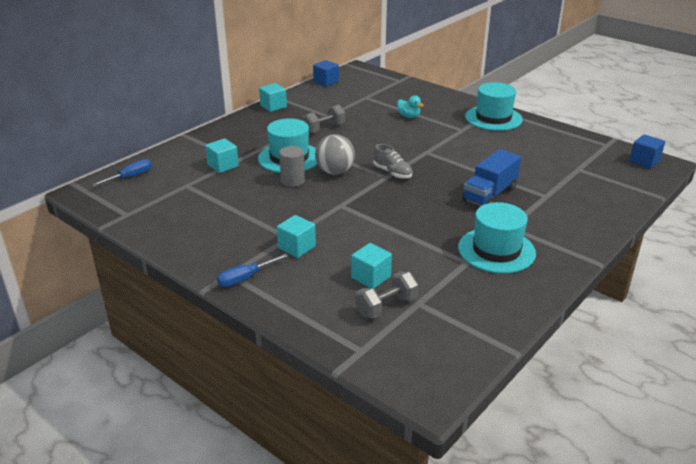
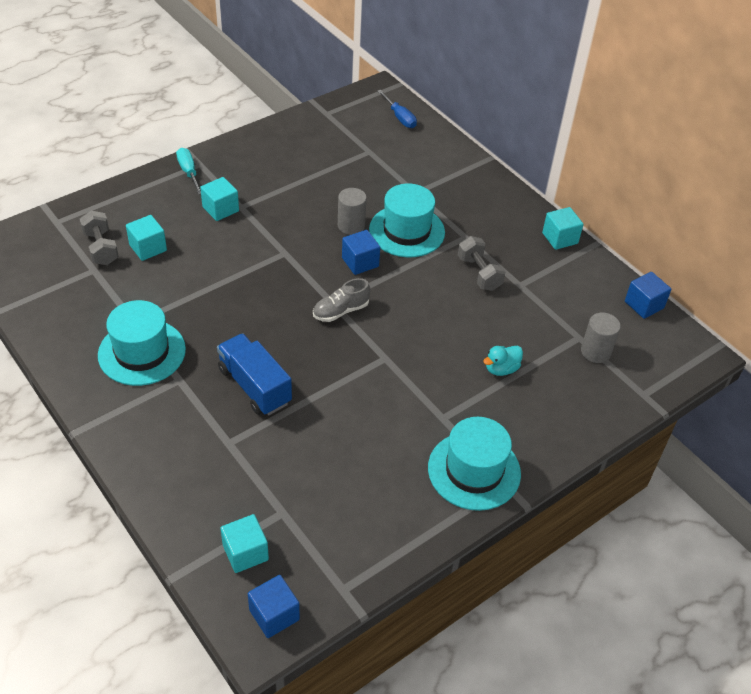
camera: 100 degrees right, 15 degrees up
turquoise cube [205,139,239,173] -> turquoise cube moved to [220,514,269,573]
blue screwdriver [217,254,288,287] -> turquoise screwdriver [176,148,201,195]
grey ball [315,134,355,175] -> blue cube [342,230,380,275]
none -> grey cylinder [581,313,621,363]

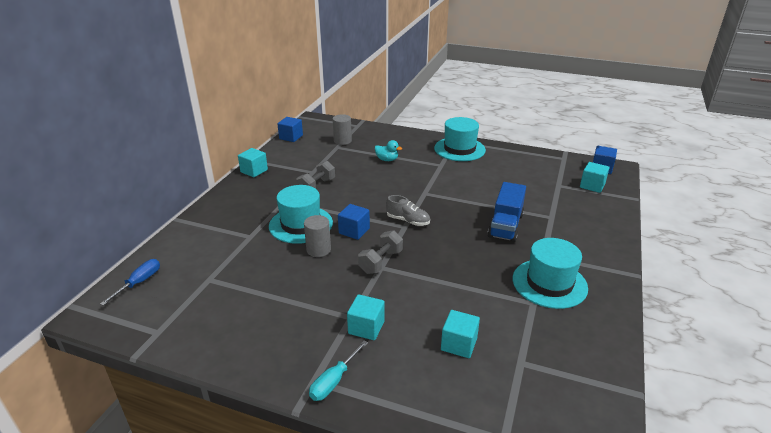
camera: 120 degrees left, 15 degrees down
grey dumbbell [80,211,119,265] -> grey dumbbell moved to [358,230,403,274]

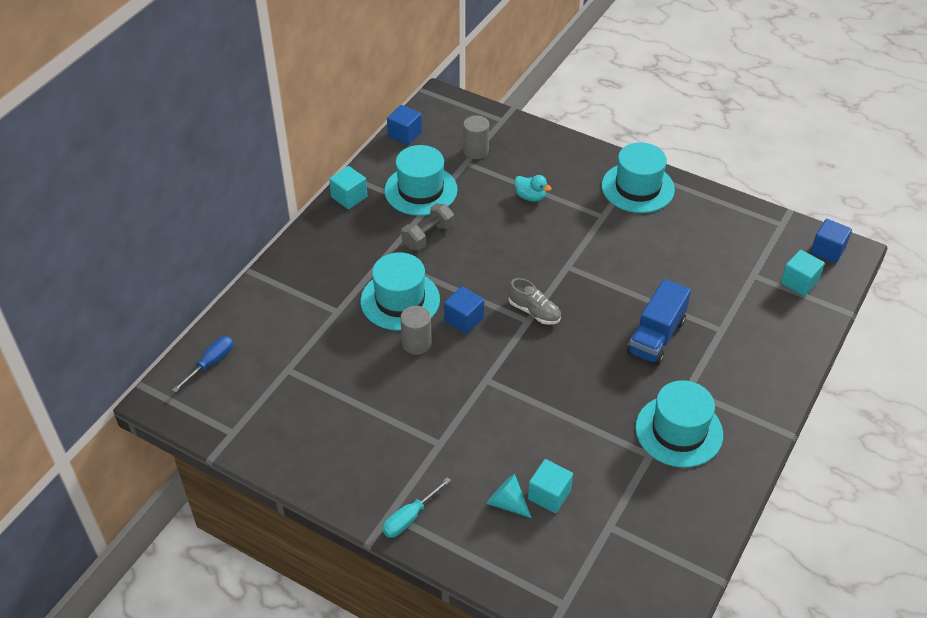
camera: 10 degrees right, 15 degrees up
turquoise cube [347,294,385,340] -> none
grey dumbbell [358,230,403,274] -> none
none -> turquoise hat [384,145,457,216]
none -> turquoise cone [487,474,532,518]

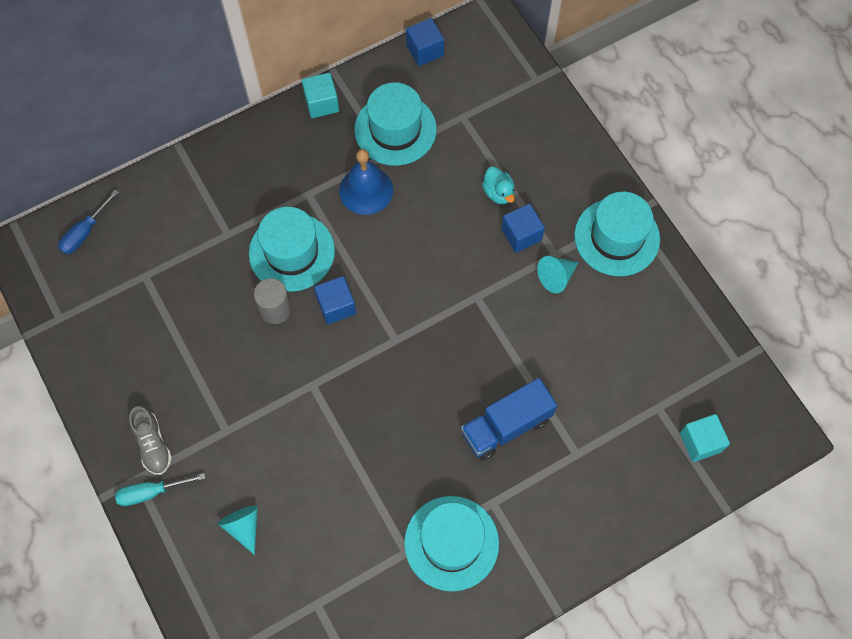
camera: 30 degrees right, 20 degrees up
blue screwdriver [172,336,233,393] -> blue screwdriver turned 150 degrees clockwise [58,190,119,255]
grey dumbbell [401,203,454,251] -> blue bell [339,149,393,215]
grey cylinder [463,115,489,159] -> none
grey shoe [508,278,561,325] -> grey shoe moved to [129,406,172,475]
turquoise cube [528,459,573,513] -> none
blue cube [810,219,852,264] -> blue cube moved to [501,203,545,253]
none -> turquoise cone [537,256,579,293]

